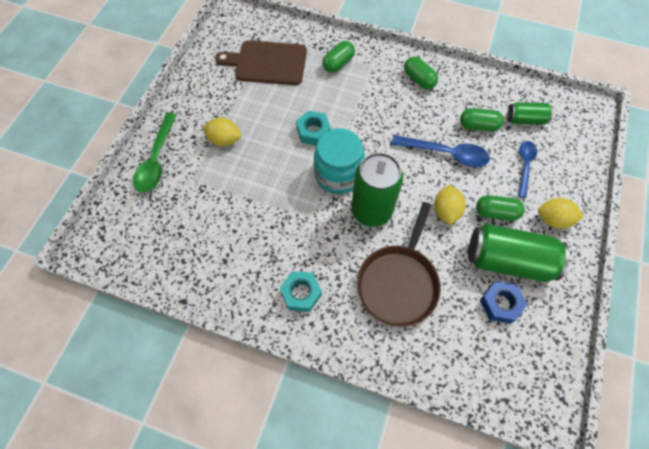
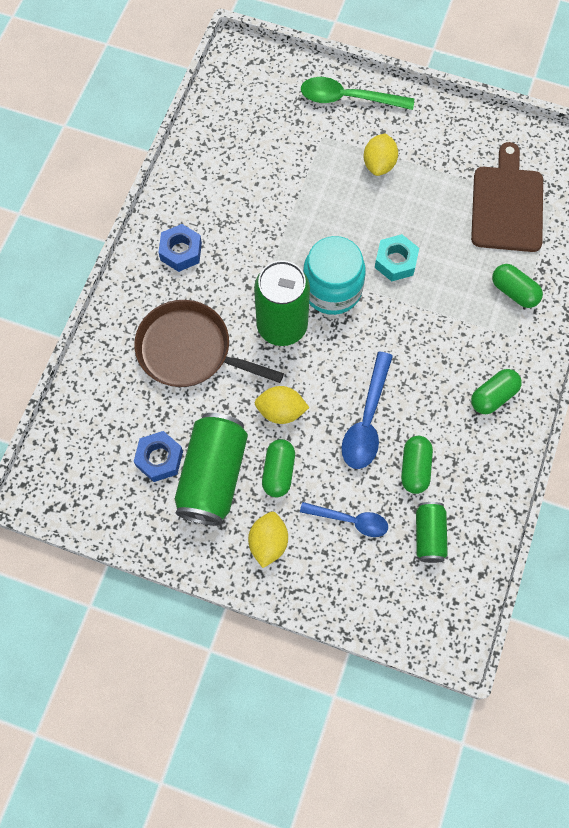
camera: 90 degrees right, 5 degrees up
turquoise nut [280,271,322,312] -> blue nut [158,224,202,272]

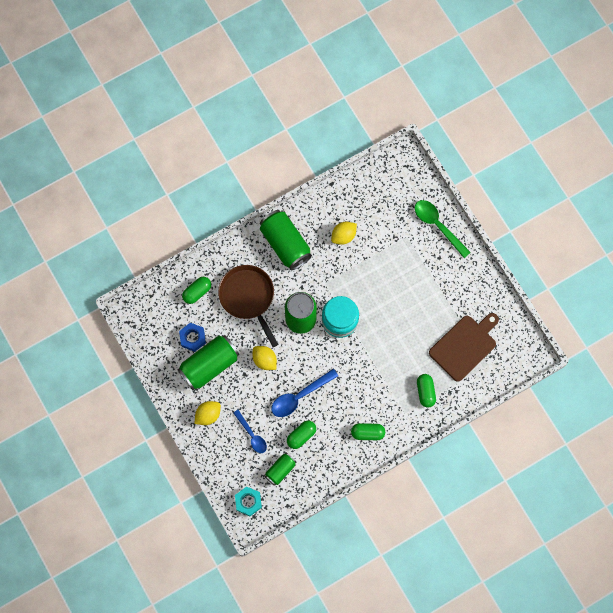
camera: 40 degrees right, 5 degrees up
blue nut [158,224,202,272] -> green can [260,210,312,270]
green capsule [262,439,295,497] -> green capsule moved to [182,277,211,304]
yellow lemon [364,133,398,176] -> yellow lemon moved to [331,222,357,245]
turquoise nut [375,234,419,281] -> turquoise nut moved to [235,486,262,516]

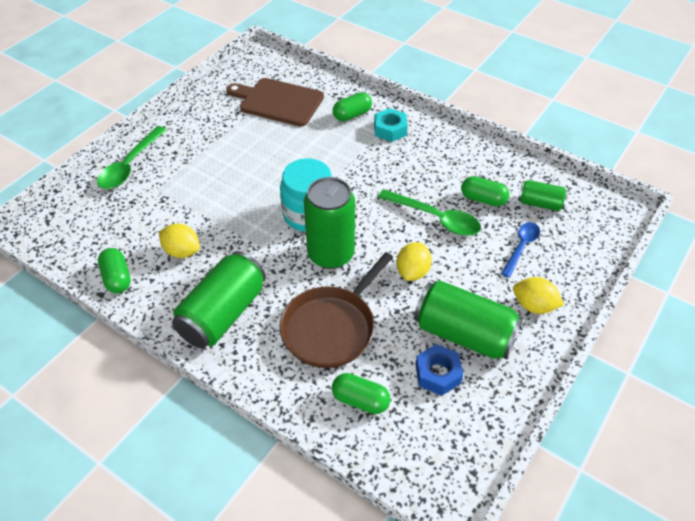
camera: 115 degrees left, 25 degrees down
turquoise nut [235,486,262,516] -> turquoise nut moved to [374,108,408,142]
blue spoon [271,369,338,417] -> green spoon [378,189,481,236]
green capsule [351,423,385,440] -> green capsule moved to [98,248,131,293]

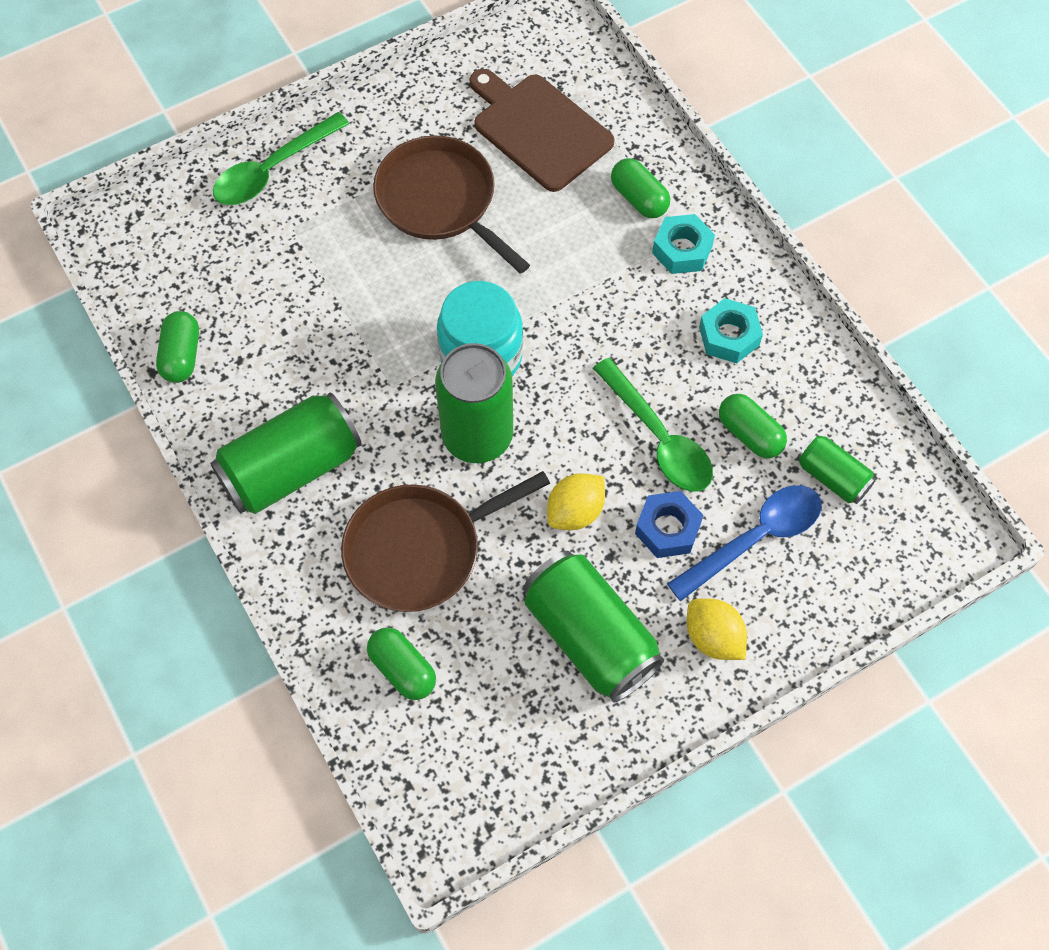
camera: 25 degrees right, 15 degrees up
yellow lemon [159,224,200,258] -> none
green capsule [333,92,372,121] -> green capsule turned 60 degrees clockwise [611,158,670,218]
blue nut [416,344,463,396] -> blue nut moved to [635,491,703,558]
blue spoon [501,222,540,278] -> blue spoon [667,485,822,601], size x1.50
none -> brown pan [373,135,530,274]
none -> turquoise nut [699,298,763,363]

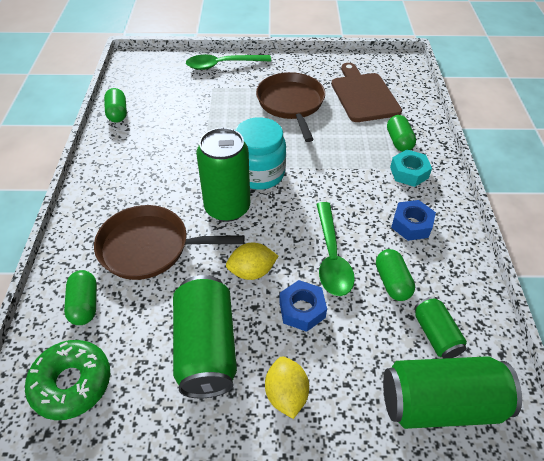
camera: 30 degrees right, 15 degrees down
green capsule [156,311,199,383] -> green capsule turned 45 degrees counterclockwise [104,88,127,123]
green can [210,393,362,514] -> green can moved to [383,356,522,429]
blue spoon [667,485,822,601] -> none
turquoise nut [699,298,763,363] -> blue nut [391,200,436,241]
none -> green donut [25,340,110,420]

